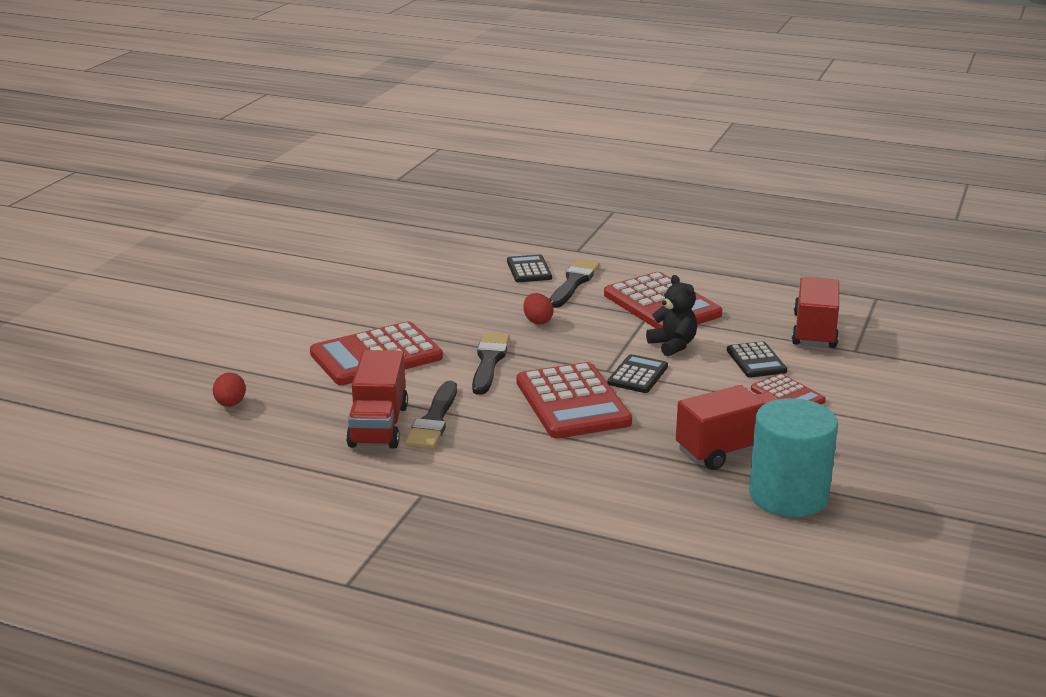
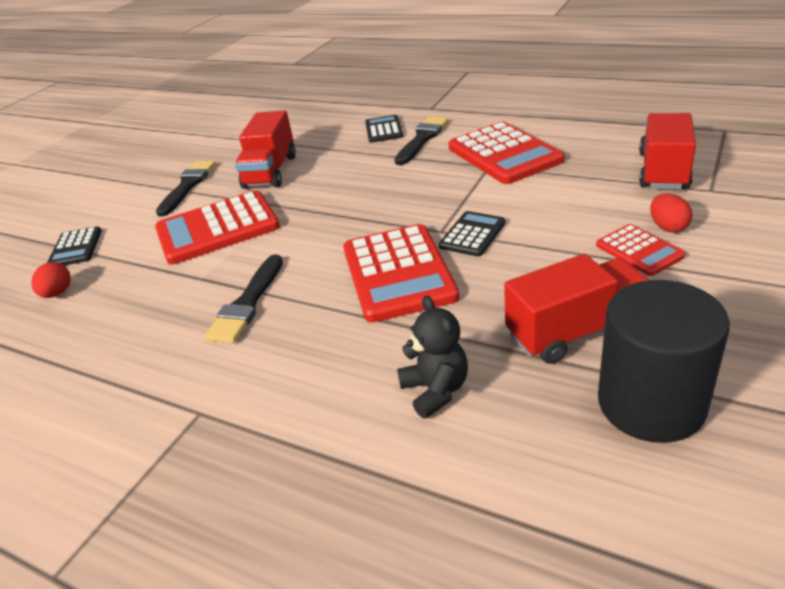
camera: 10 degrees right, 10 degrees up
red truck [346,350,408,449] -> red truck moved to [235,110,296,189]
black brush [472,333,510,395] -> black brush moved to [156,161,216,217]
red egg [523,293,554,324] -> red egg moved to [650,193,693,233]
black teddy bear [646,275,697,357] -> black teddy bear moved to [397,295,468,419]
black calculator [727,341,787,377] -> black calculator moved to [47,226,102,266]
turquoise cylinder [749,398,838,517] -> black cylinder [598,280,730,443]

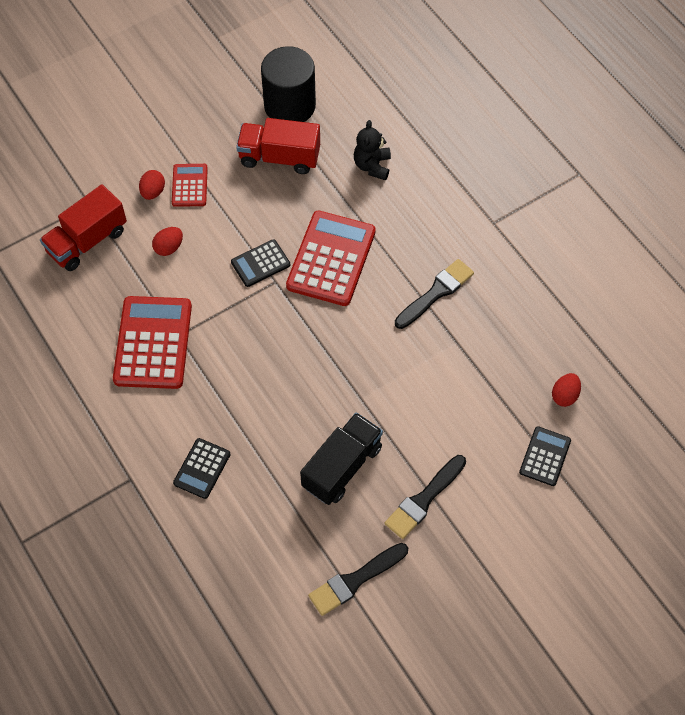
camera: 155 degrees left, 25 degrees up
red calculator [155,190,280,265] -> none
red truck [235,110,296,189] -> black truck [300,412,383,505]
black brush [394,116,449,165] -> black brush moved to [308,543,408,616]
none -> red egg [152,227,183,256]

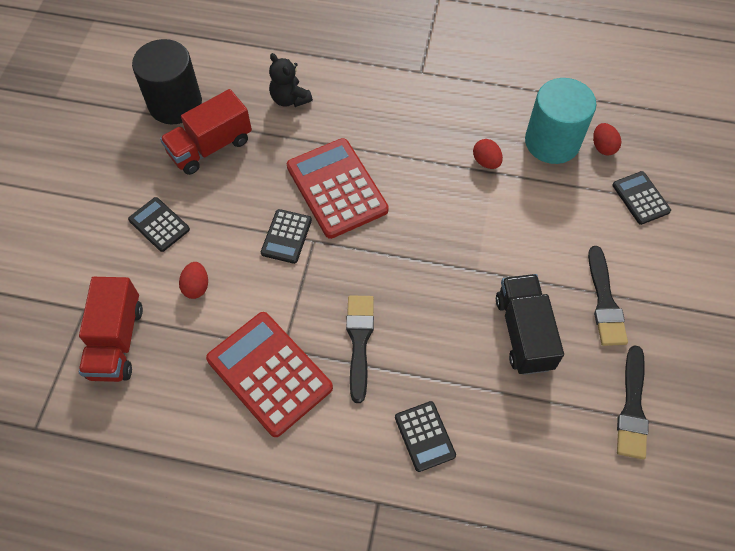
camera: 45 degrees left, 0 degrees up
red egg [139,170,165,200] -> red egg moved to [473,139,503,169]
red calculator [172,164,208,207] -> black calculator [128,197,190,252]
black brush [395,259,474,329] -> black brush moved to [346,295,374,403]
none -> turquoise cylinder [525,78,596,164]

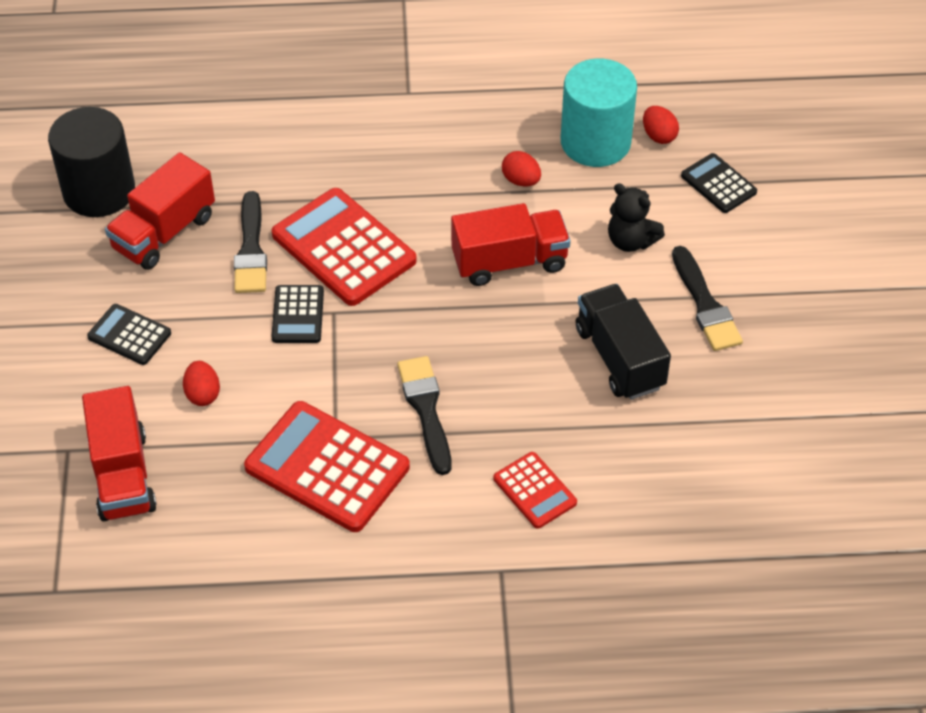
camera: 15 degrees left, 10 degrees down
black teddy bear [269,53,313,107] -> black teddy bear moved to [608,183,665,252]
black calculator [395,401,456,472] -> red calculator [493,452,577,529]
black brush [617,345,649,459] -> black brush moved to [234,191,267,293]
none -> red truck [451,203,571,286]

